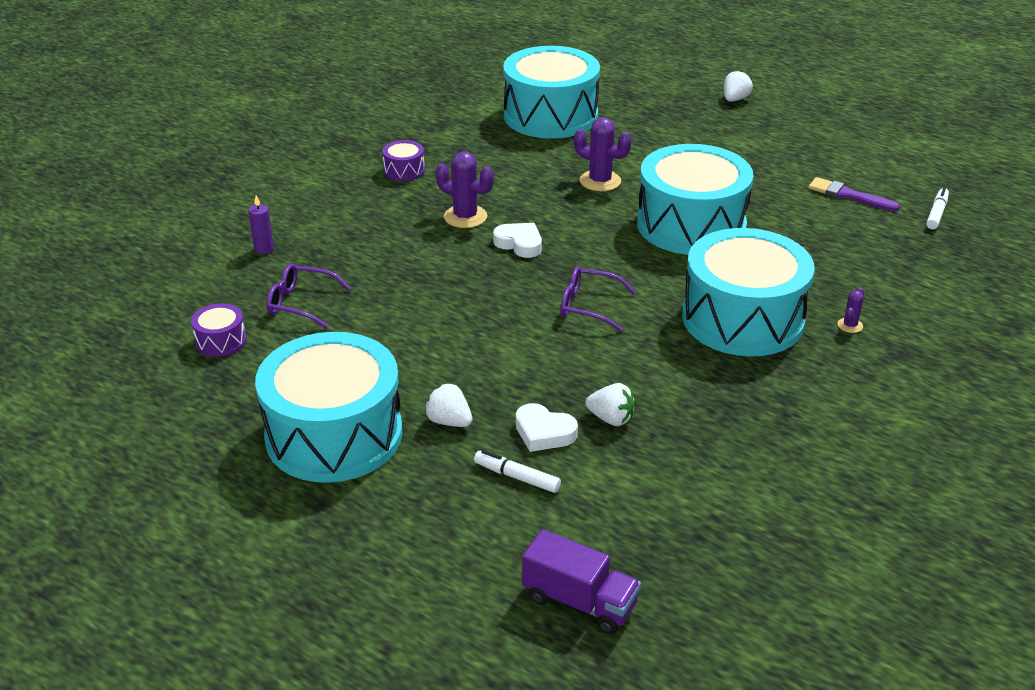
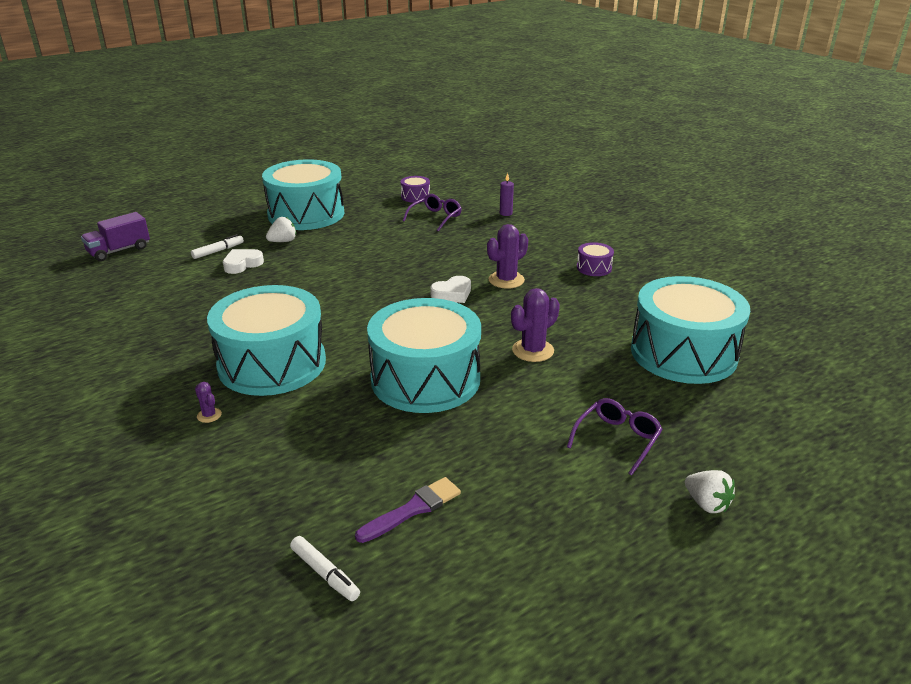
camera: 110 degrees right, 5 degrees down
purple glasses [561,266,636,332] -> purple glasses moved to [567,398,663,475]
white strawberry [585,383,635,426] -> none

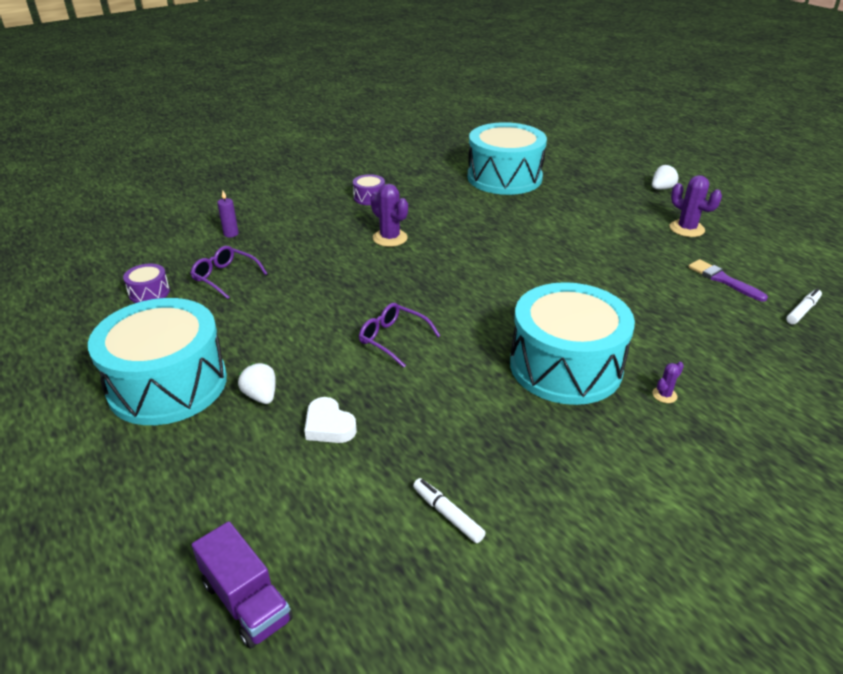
camera: 90 degrees left, 5 degrees up
white marker [191,234,244,259] -> white marker moved to [413,478,486,543]
turquoise drum [367,298,481,413] -> none
white heart [430,276,471,303] -> none
purple cactus [511,288,560,362] -> purple cactus moved to [670,175,722,237]
purple glasses [567,398,663,475] -> purple glasses moved to [359,303,440,368]

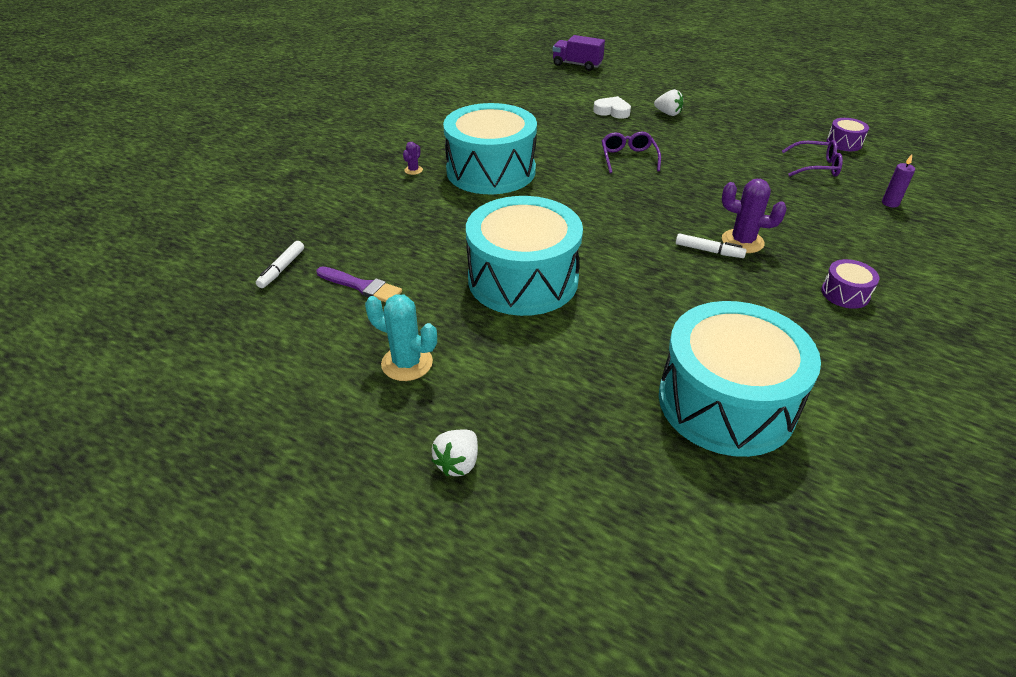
camera: 155 degrees right, 5 degrees up
turquoise drum [88,298,227,425] -> turquoise drum moved to [466,196,583,316]
purple glasses [359,303,440,368] -> purple glasses turned 105 degrees counterclockwise [602,132,661,173]
white marker [413,478,486,543] -> white marker moved to [676,233,747,258]
purple cactus [670,175,722,237] -> turquoise cactus [365,294,437,381]

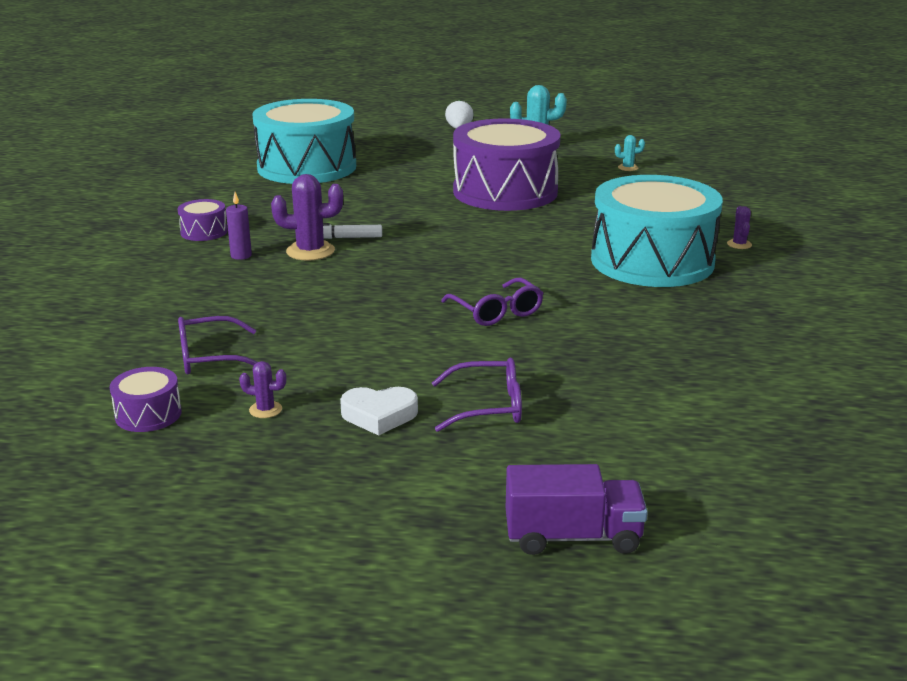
camera: 155 degrees right, 15 degrees down
white marker [256,241,304,288] -> none
purple brush [317,266,402,302] -> turquoise cactus [615,135,645,171]
turquoise drum [466,196,583,316] -> purple drum [453,118,561,211]
purple truck [552,35,605,71] -> purple truck moved to [506,464,648,555]
white heart [593,96,631,119] -> white heart moved to [340,387,418,436]
white strawberry [654,89,683,116] -> purple glasses [432,357,522,432]
purple candle [882,155,915,208] -> purple candle moved to [226,192,252,260]
none -> purple cactus [239,361,286,418]

